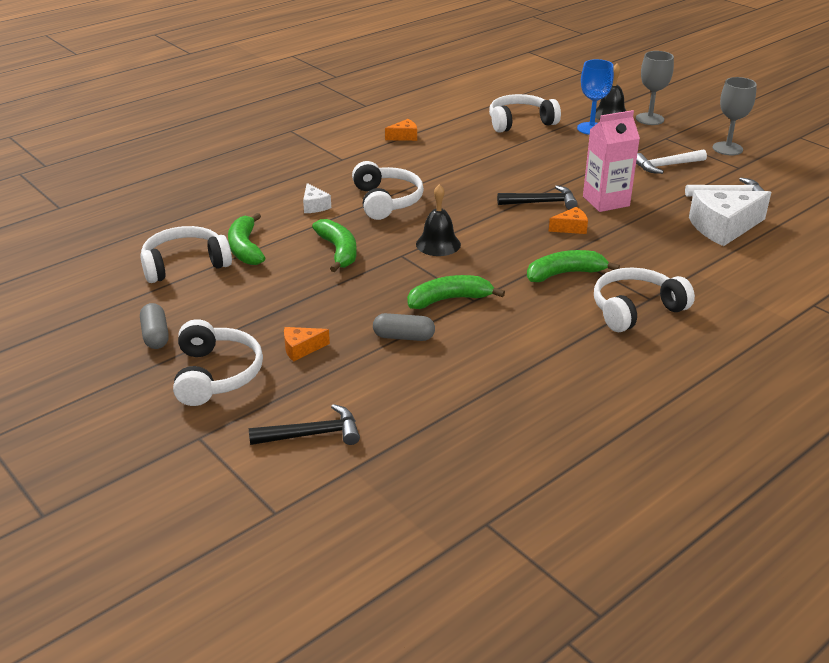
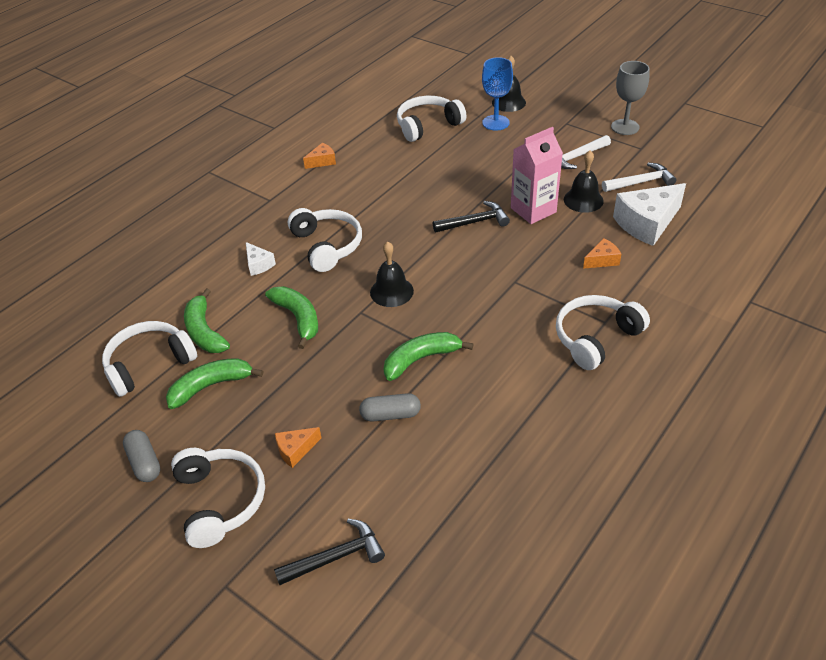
camera: 10 degrees left, 10 degrees up
green banana [527,250,620,282] -> green banana moved to [166,358,263,409]
orange cheese [549,207,588,234] -> orange cheese moved to [583,238,621,269]
grey goblet [636,51,674,125] -> none
none -> black bell [564,150,604,213]

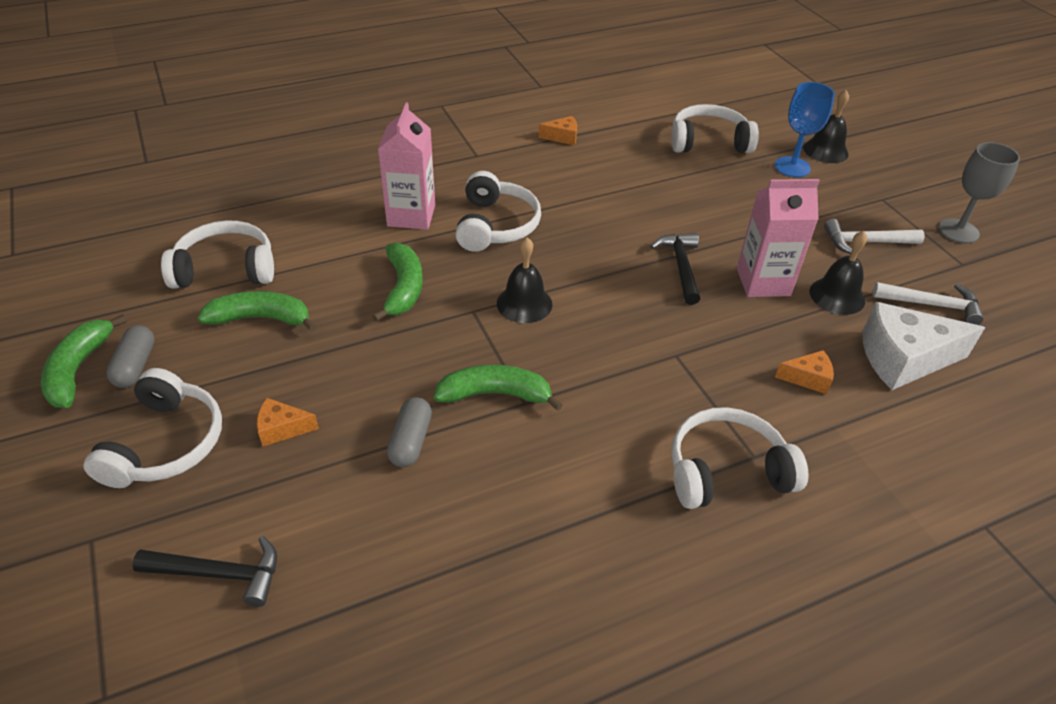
camera: 25 degrees right, 0 degrees up
green banana [184,288,230,353] -> green banana moved to [41,314,127,408]
white cheese [246,242,276,276] -> pink carton [378,103,435,230]
grey capsule [359,393,421,421] -> grey capsule turned 75 degrees clockwise [387,397,432,467]
black hammer [433,201,510,233] -> black hammer turned 105 degrees counterclockwise [650,233,700,305]

